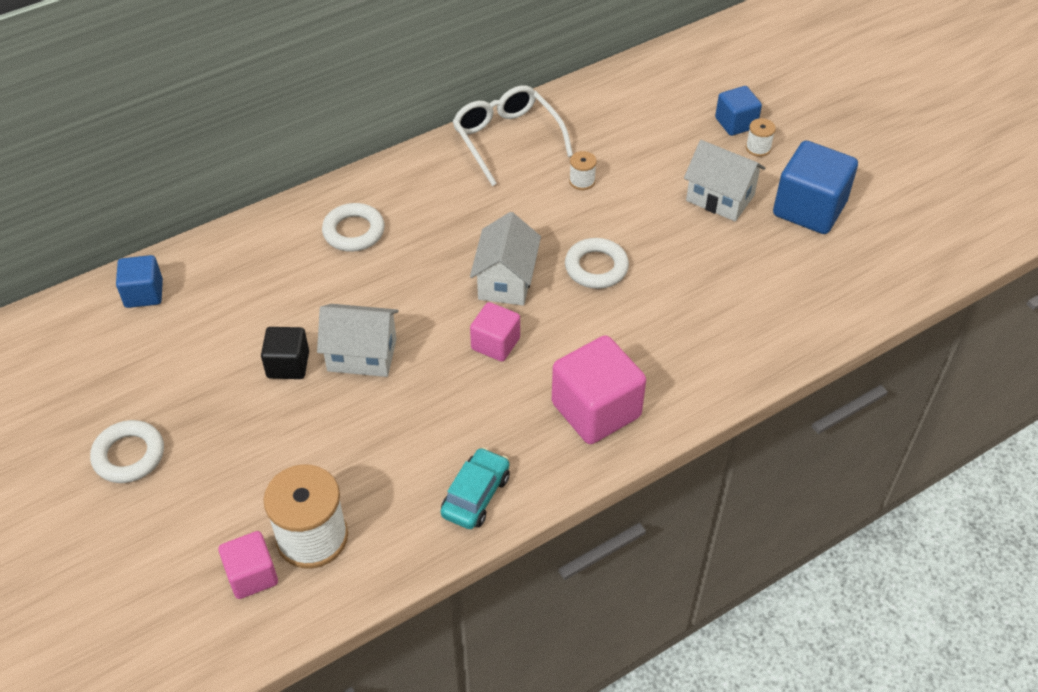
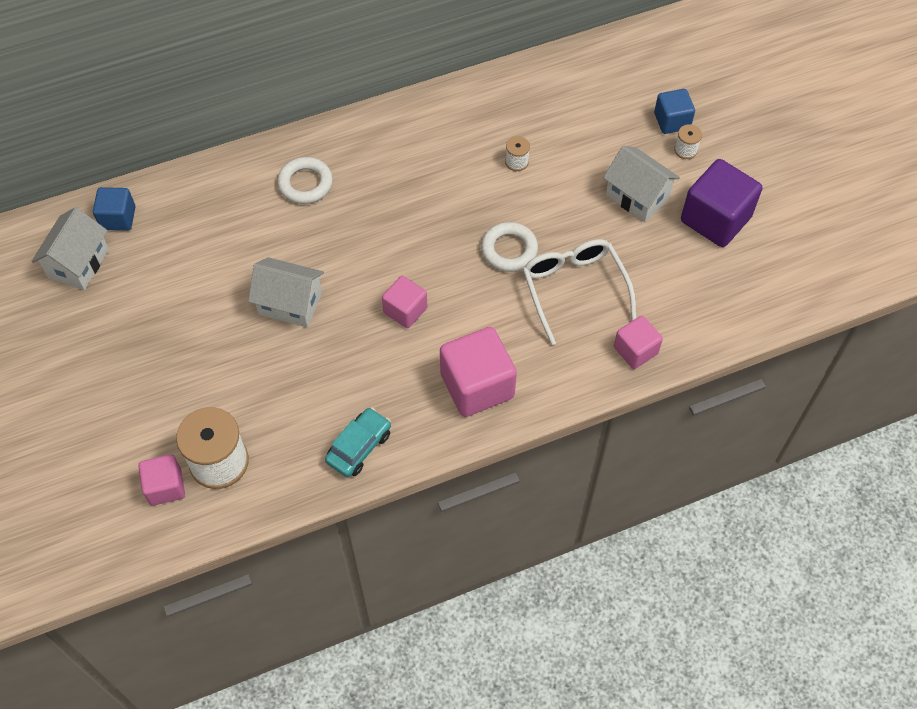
camera: 10 degrees right, 10 degrees up
white ring [90,420,164,483] -> none
black cube [261,327,309,379] -> none
white glasses [452,85,573,186] -> white glasses moved to [523,239,637,345]
white house [470,212,541,306] -> white house moved to [31,207,109,290]
blue cube [773,141,858,234] -> purple cube [681,159,762,247]
none -> pink cube [614,316,663,369]

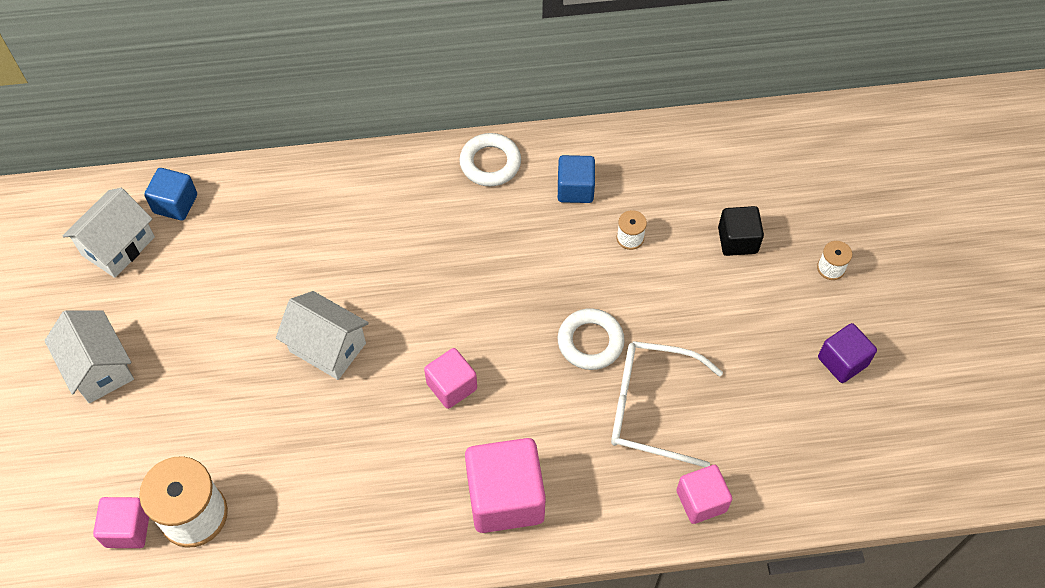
camera: 15 degrees right, 0 degrees up
white ring [277,157,333,204] -> white ring moved to [459,133,521,186]
turquoise car [325,407,391,477] -> none
white glasses [523,239,637,345] -> white glasses turned 75 degrees counterclockwise [611,341,723,467]
white house [603,146,680,222] -> white house moved to [45,310,134,403]
blue cube [654,89,695,134] -> blue cube moved to [558,155,595,203]
purple cube [681,159,762,247] -> purple cube [818,323,877,383], size x0.58
none -> black cube [718,206,764,256]

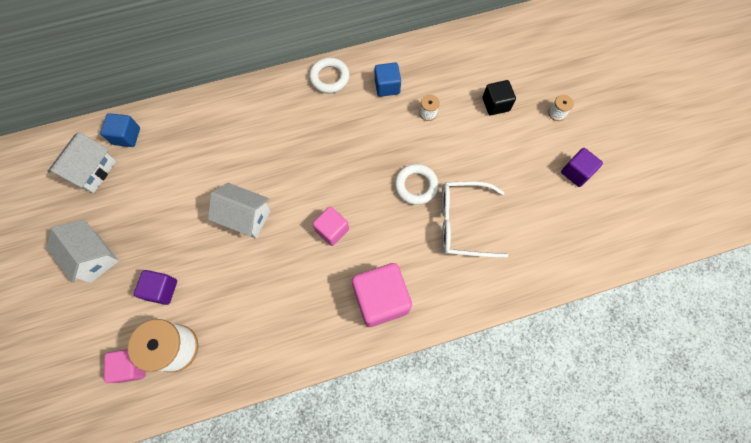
camera: 10 degrees left, 10 degrees up
pink cube [677,465,732,524] -> none
none -> purple cube [134,270,177,305]

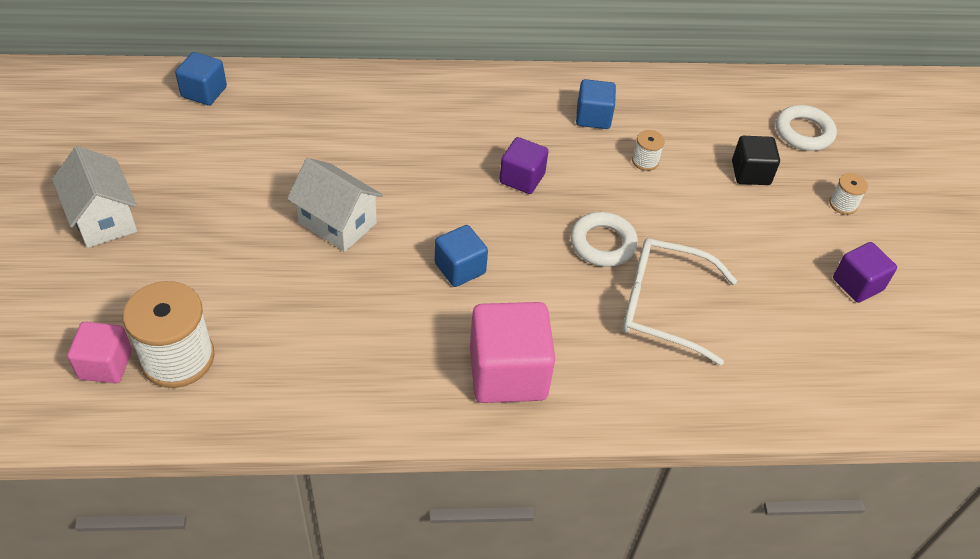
camera: 10 degrees right, 20 degrees down
white house [47,132,116,193] -> none
purple cube [134,270,177,305] -> purple cube moved to [499,137,548,194]
white ring [309,57,350,93] -> white ring moved to [776,105,837,151]
pink cube [313,207,349,246] -> blue cube [435,225,488,287]

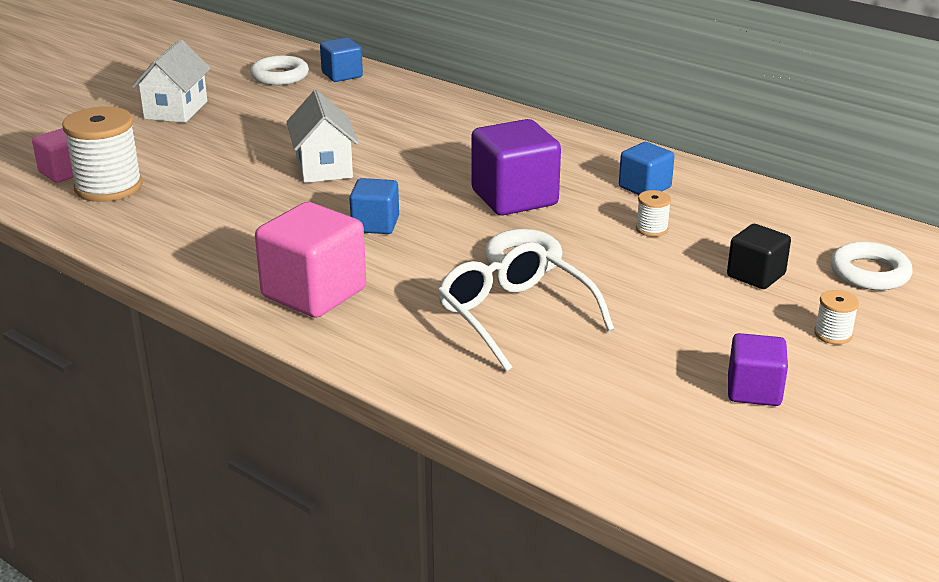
camera: 45 degrees right, 20 degrees down
purple cube [499,137,548,194] -> purple cube [471,119,561,215], size x1.71
none -> white ring [250,55,309,85]

